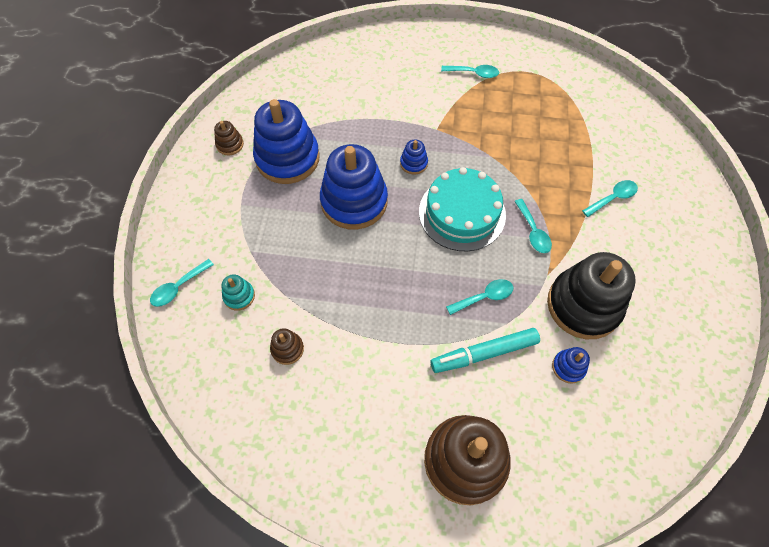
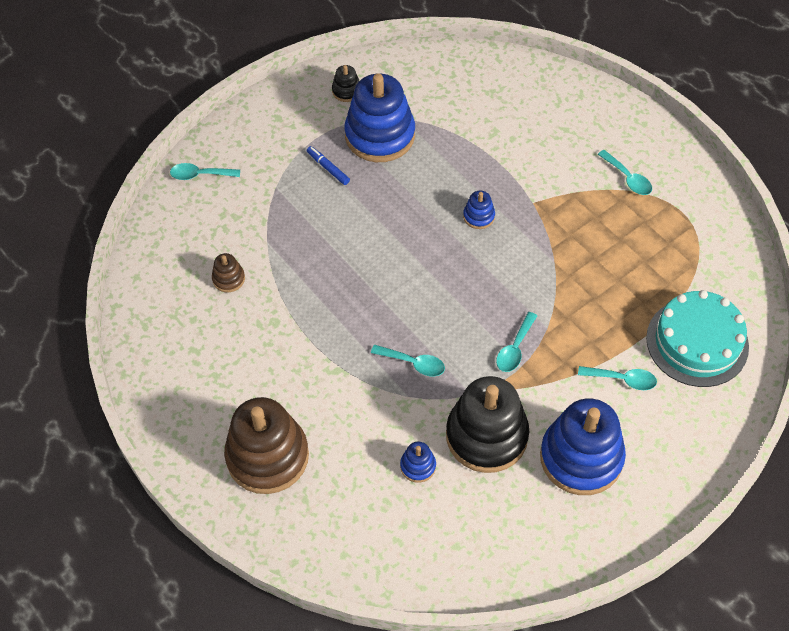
camera: 45 degrees right, 5 degrees down
brown stacking toy [214,121,244,155] -> black stacking toy [332,65,359,102]
turquoise stacking toy [222,274,255,311] -> none
blue stacking toy [320,144,388,230] -> blue stacking toy moved to [540,398,626,495]
turquoise cake [419,167,506,251] -> turquoise cake moved to [646,290,749,387]
turquoise marker [430,328,540,373] -> none
none -> blue marker [307,146,350,185]

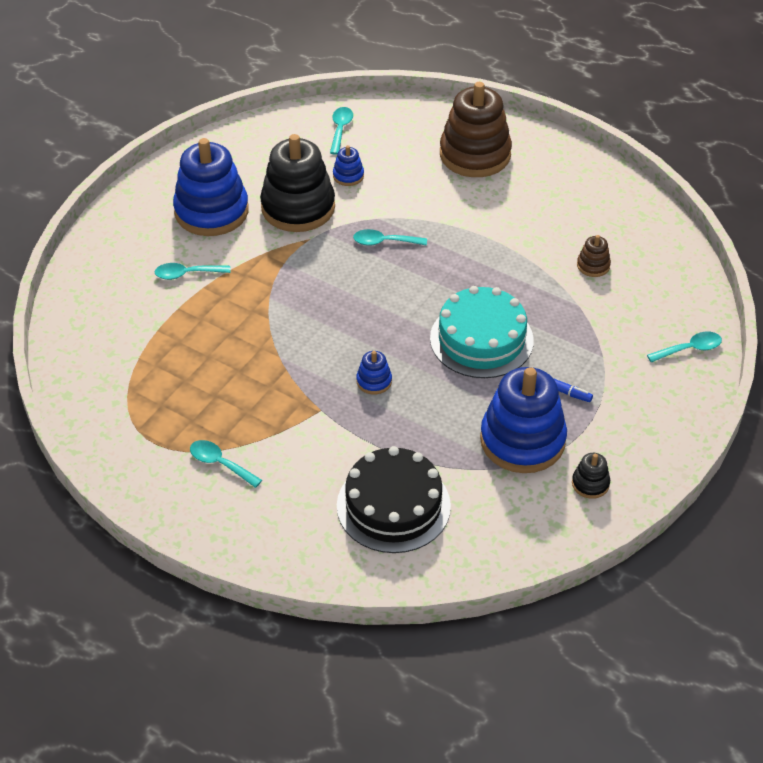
camera: 160 degrees right, 10 degrees down
turquoise spoon [496,312,537,372] -> turquoise spoon moved to [330,107,353,155]
turquoise cake [646,290,749,387] -> turquoise cake moved to [430,286,534,378]
none -> black cake [337,446,451,553]

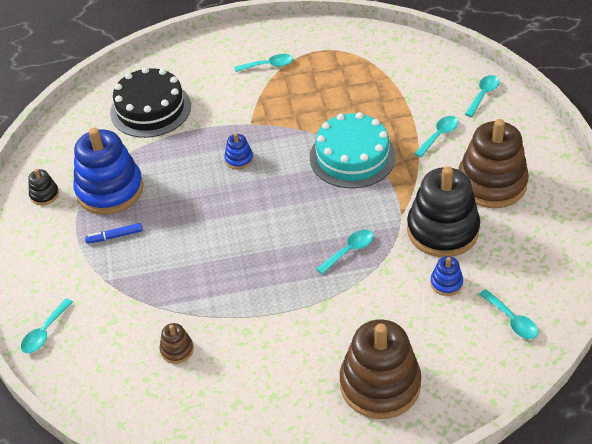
camera: 140 degrees right, 0 degrees up
blue stacking toy [173,138,249,236] -> brown stacking toy [458,119,529,208]
turquoise cake [430,286,534,378] -> turquoise cake moved to [310,112,396,188]
none -> turquoise spoon [465,75,500,117]

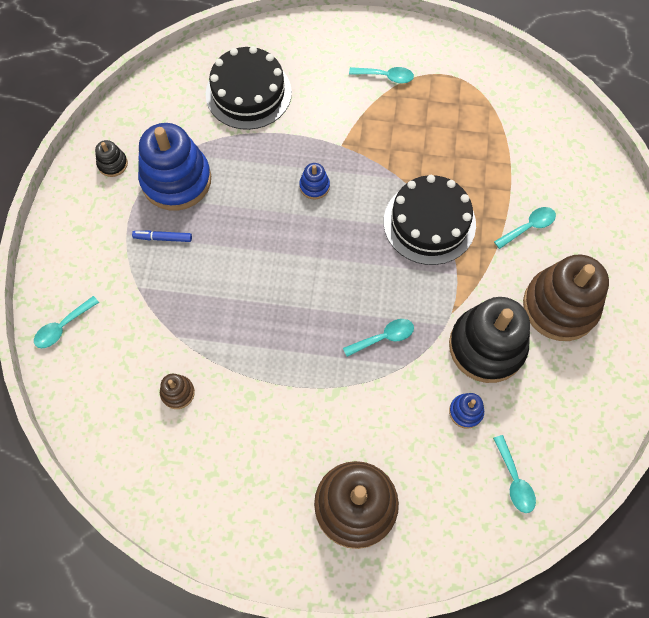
camera: 15 degrees right, 20 degrees up
turquoise cake [310,112,396,188] -> black cake [384,175,476,265]
turquoise spoon [465,75,500,117] -> none

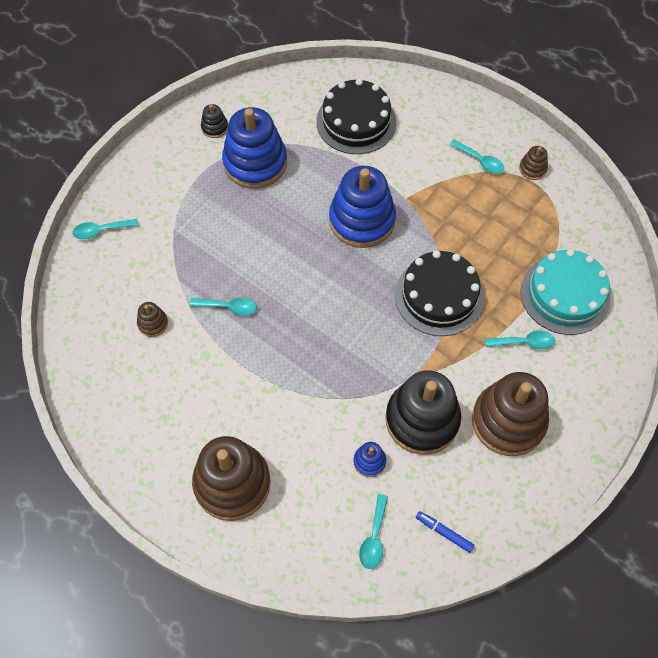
camera: 30 degrees right, 5 degrees down
blue marker [132,230,192,242] -> blue marker moved to [416,511,474,553]
blue stacking toy [299,163,330,199] -> blue stacking toy [329,166,396,248], size x2.32
turquoise spoon [343,319,414,357] -> turquoise spoon moved to [190,297,257,316]
none -> brown stacking toy [519,146,548,180]
none -> turquoise cake [521,249,610,335]

